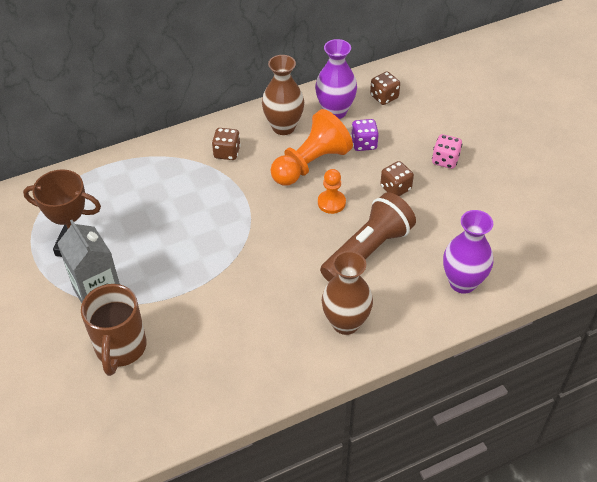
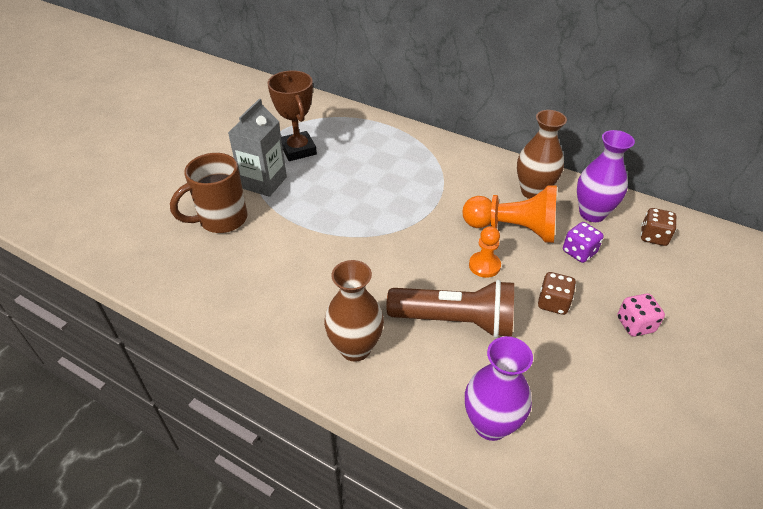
camera: 55 degrees right, 5 degrees down
brown dice [212,128,241,160] -> none

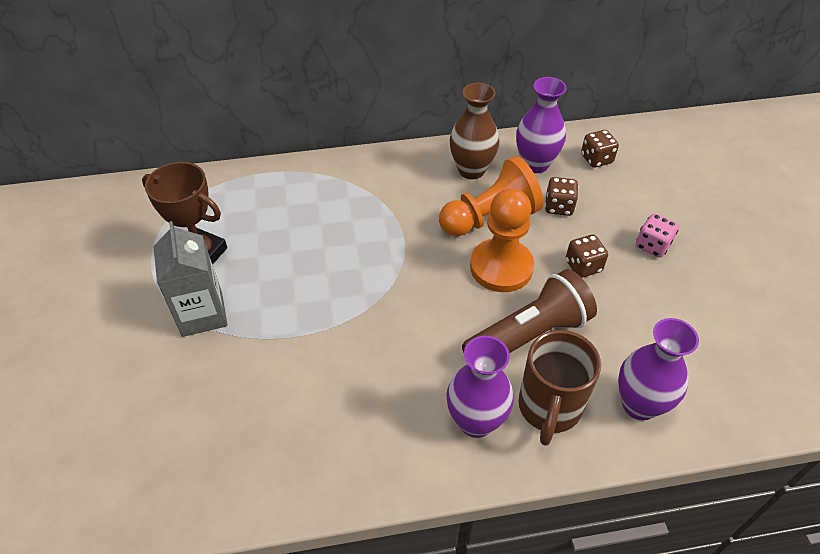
camera: 40 degrees left, 5 degrees up
brown mug [170,153,248,233] -> brown mug moved to [518,330,601,446]
brown vase [324,260,384,362] -> purple vase [446,336,514,438]
orange pawn [469,226,501,278] -> orange pawn [470,188,534,292], size x1.85
purple dice [563,222,604,263] -> brown dice [545,177,578,216]

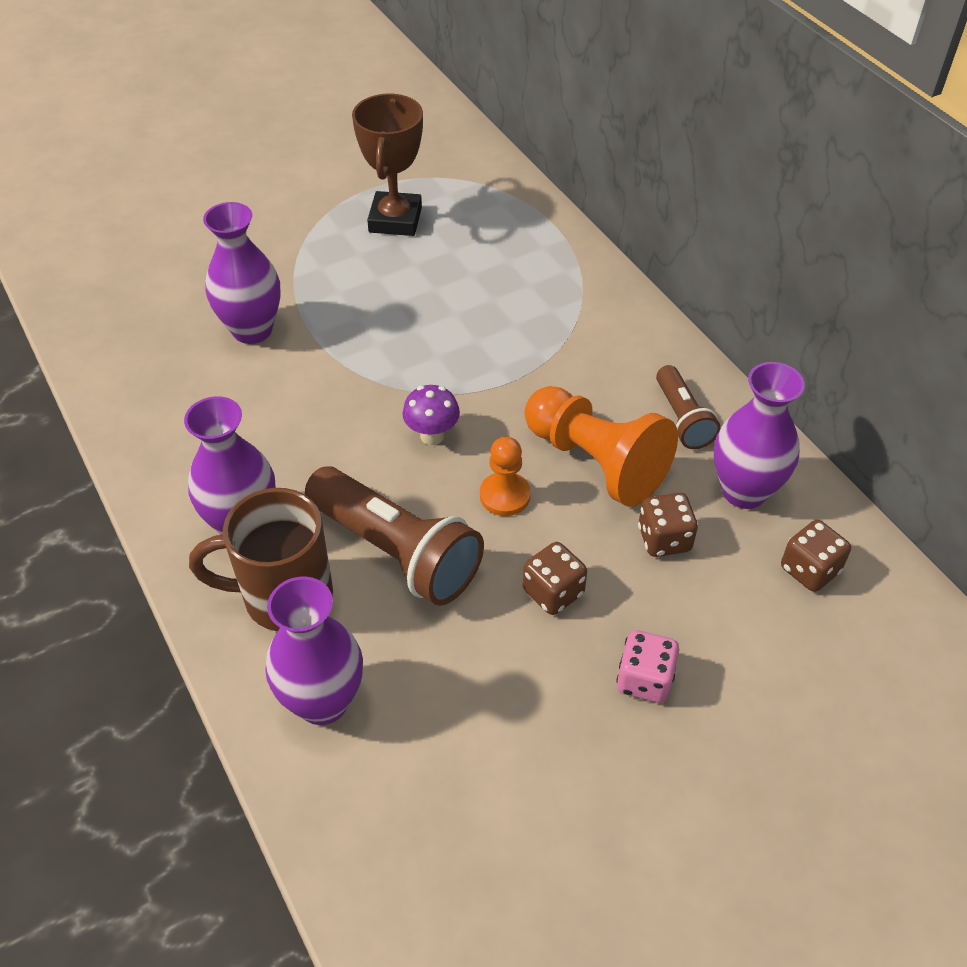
camera: 70 degrees right, 0 degrees up
grey carton [153,221,228,337] -> none
brown vase [450,83,499,179] -> brown flashlight [656,365,721,449]
orange pawn [470,188,534,292] -> orange pawn [480,437,531,516], size x0.54
none -> purple vase [203,202,281,344]
none -> purple mushroom [402,385,460,445]

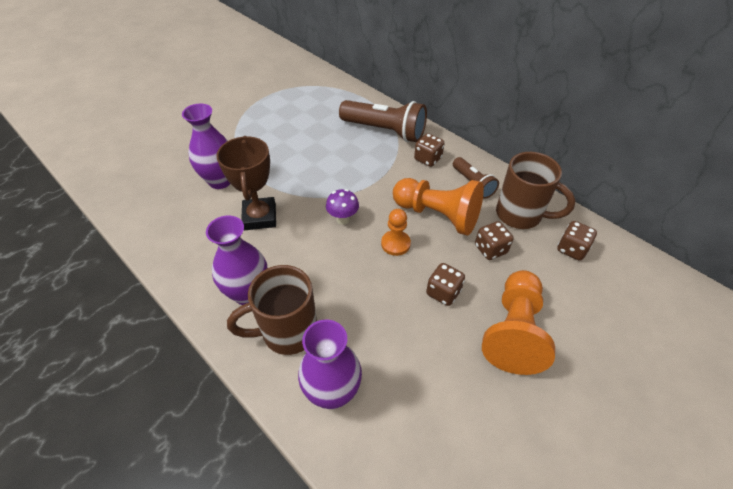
camera: 15 degrees left, 0 degrees up
brown flashlight [305,466,484,606] -> brown flashlight moved to [339,100,427,142]
brown trophy [352,94,423,236] -> brown trophy moved to [216,136,276,230]
pink dice [616,630,679,703] -> orange pawn [482,270,555,375]
purple vase [714,362,805,509] -> brown mug [496,152,576,229]
none -> brown dice [414,133,445,167]

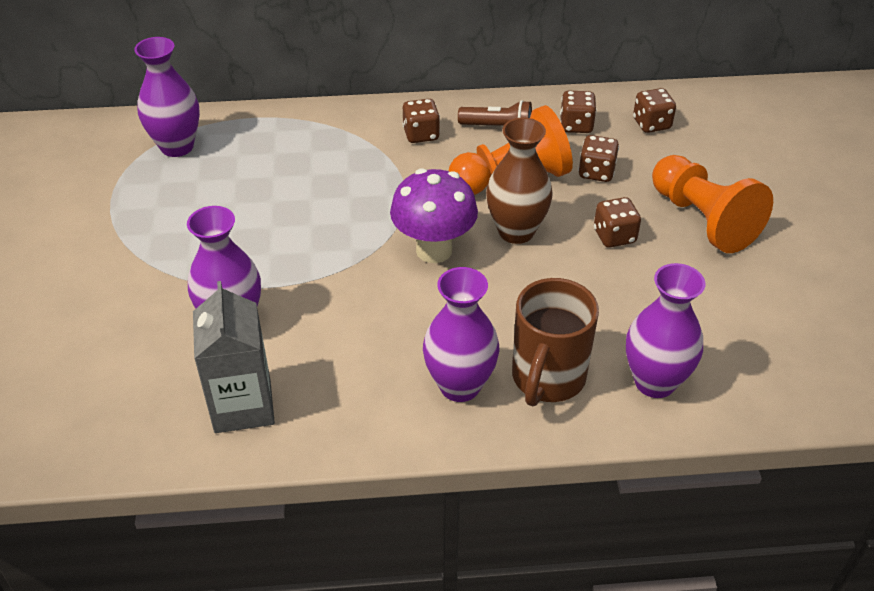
camera: 50 degrees left, 5 degrees down
brown trophy [216,136,276,230] -> none
purple mushroom [326,189,359,225] -> purple mushroom [390,168,478,263], size x1.79
brown flashlight [339,100,427,142] -> none
orange pawn [381,209,411,256] -> brown vase [486,117,553,244]
brown mug [496,152,576,229] -> brown dice [560,91,597,133]
none -> purple vase [134,37,200,157]
none -> grey carton [193,281,275,433]

